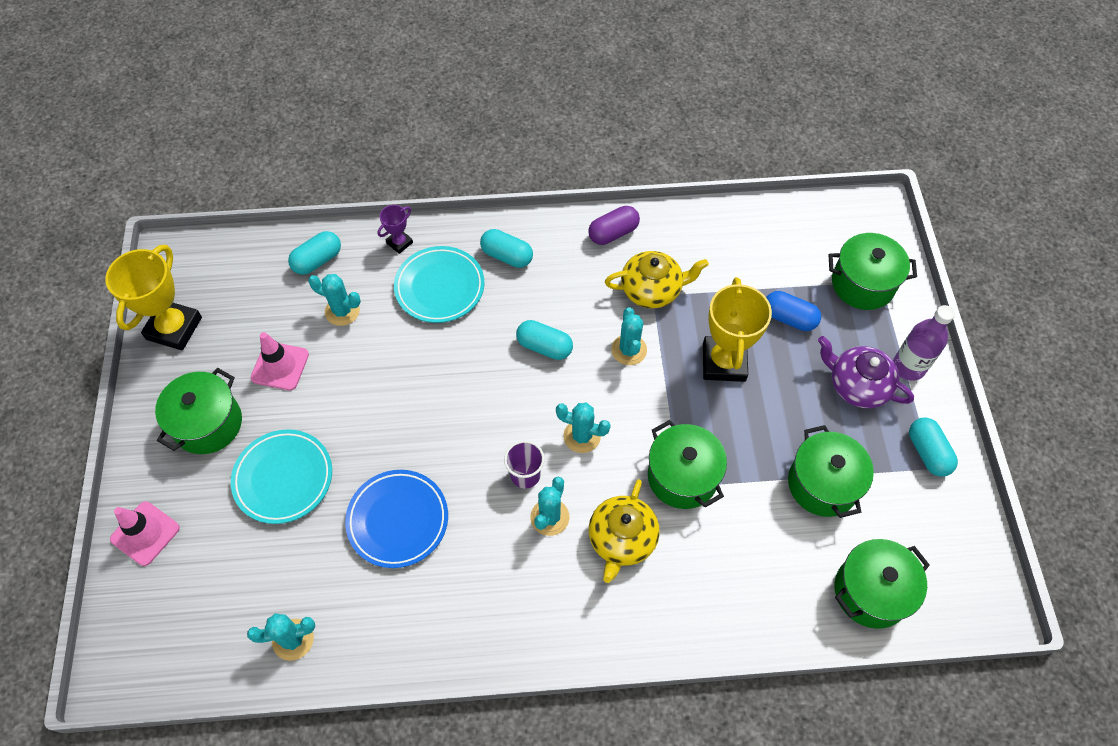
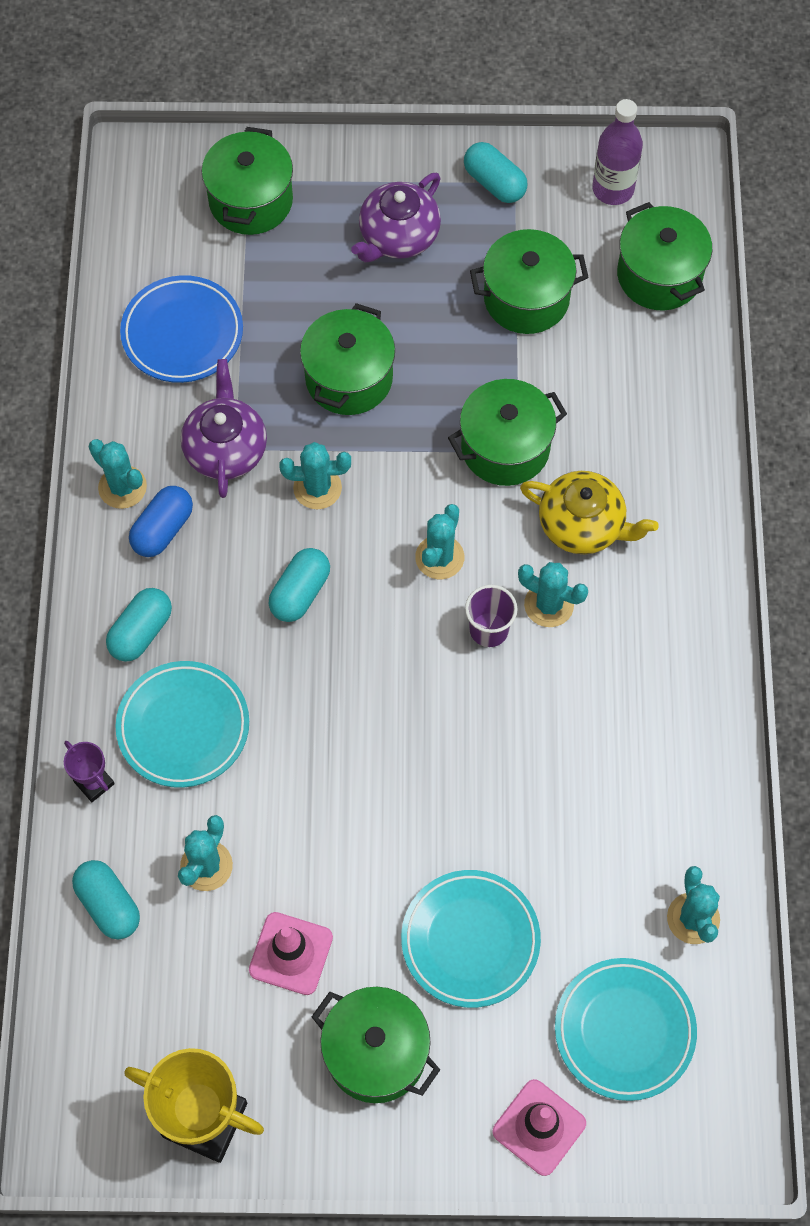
camera: 85 degrees left, 5 degrees up
blue plate [345,470,448,568] -> blue plate moved to [120,275,243,383]
purple capsule [588,206,640,245] -> turquoise cactus [89,439,147,509]
yellow teapot [605,251,709,308] -> purple teapot [181,359,267,498]
yellow trophy [703,277,772,382] -> green pot [300,303,395,415]
blue capsule [766,291,821,331] -> blue capsule moved to [129,486,193,557]
purple bottle [893,305,955,381] -> purple bottle moved to [592,99,643,205]
turquoise capsule [909,418,958,477] -> turquoise capsule turned 60 degrees clockwise [464,142,527,203]
none -> turquoise plate [555,958,697,1101]

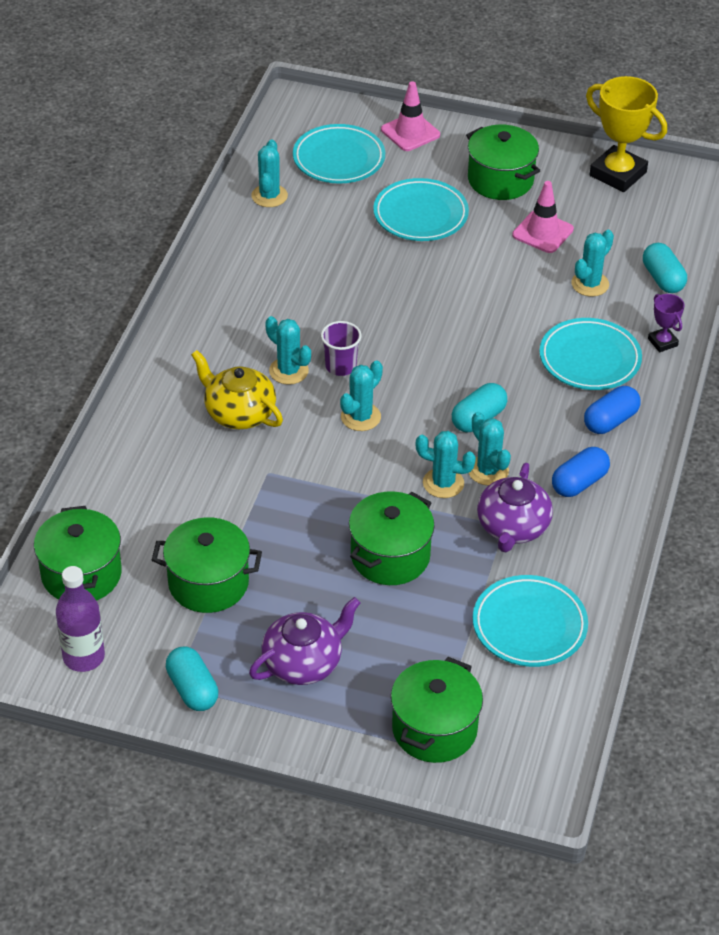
camera: 165 degrees left, 20 degrees down
turquoise cactus [89,439,147,509] -> turquoise cactus moved to [469,412,511,485]
turquoise capsule [106,588,172,662] -> blue capsule [584,386,641,434]
blue plate [120,275,243,383] -> turquoise plate [473,575,588,667]
green pot [448,379,567,486] -> none

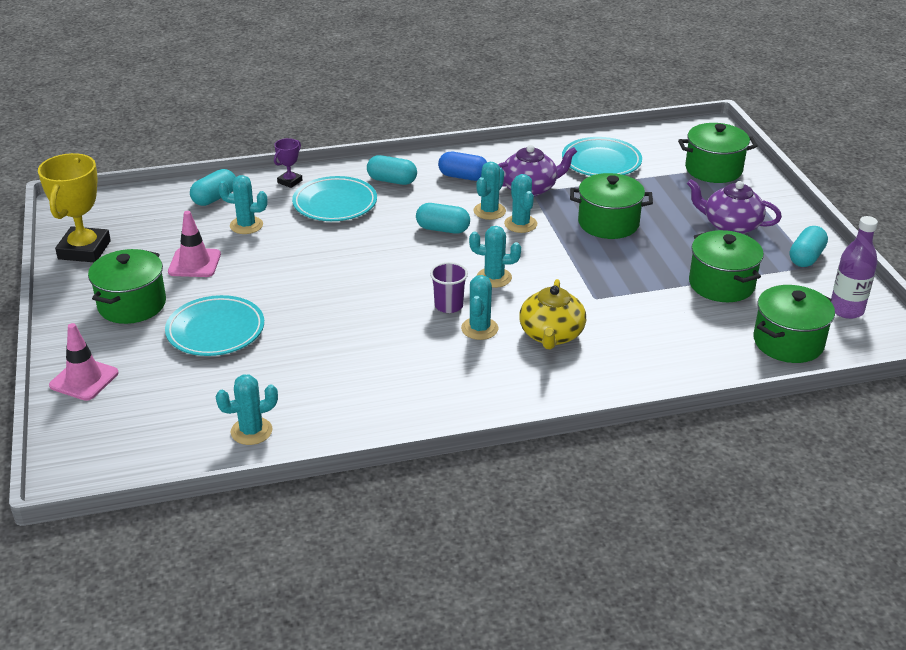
camera: 120 degrees left, 10 degrees down
turquoise plate [293,124,385,184] -> none
blue capsule [584,386,641,434] -> turquoise capsule [367,155,417,185]

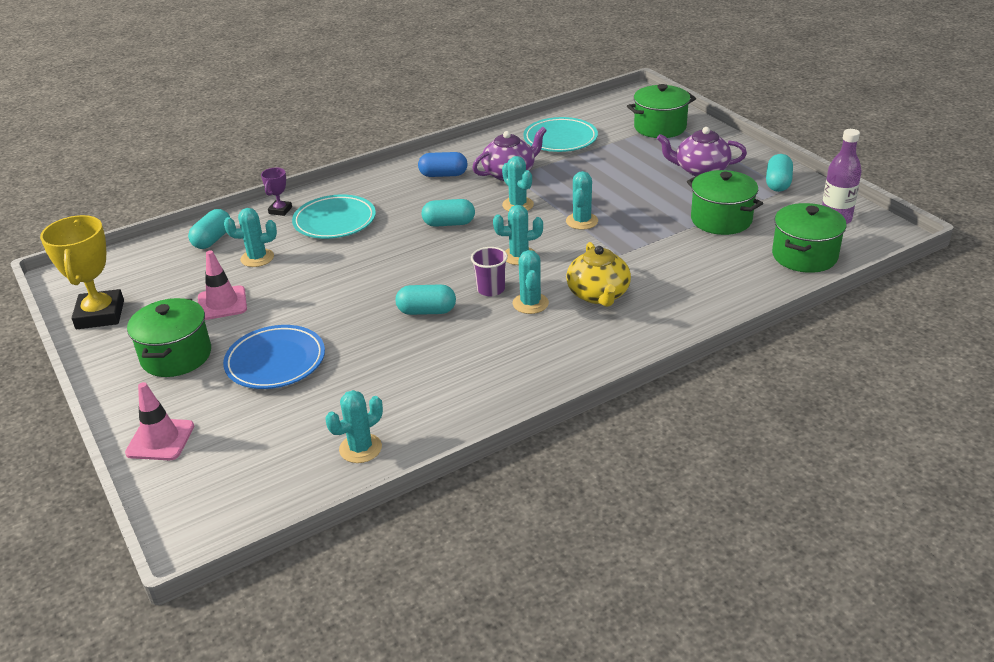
camera: 15 degrees left, 0 degrees up
turquoise plate [165,295,264,356] -> blue plate [223,325,325,389]
turquoise capsule [367,155,417,185] -> turquoise capsule moved to [396,284,456,315]
turquoise cactus [473,162,506,220] -> turquoise cactus moved to [566,171,598,230]
green pot [570,173,653,239] -> none

